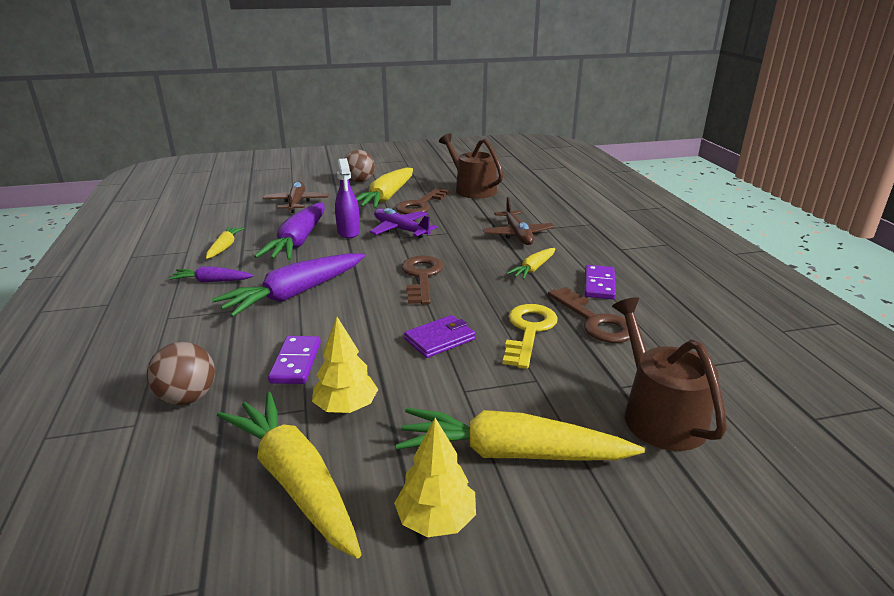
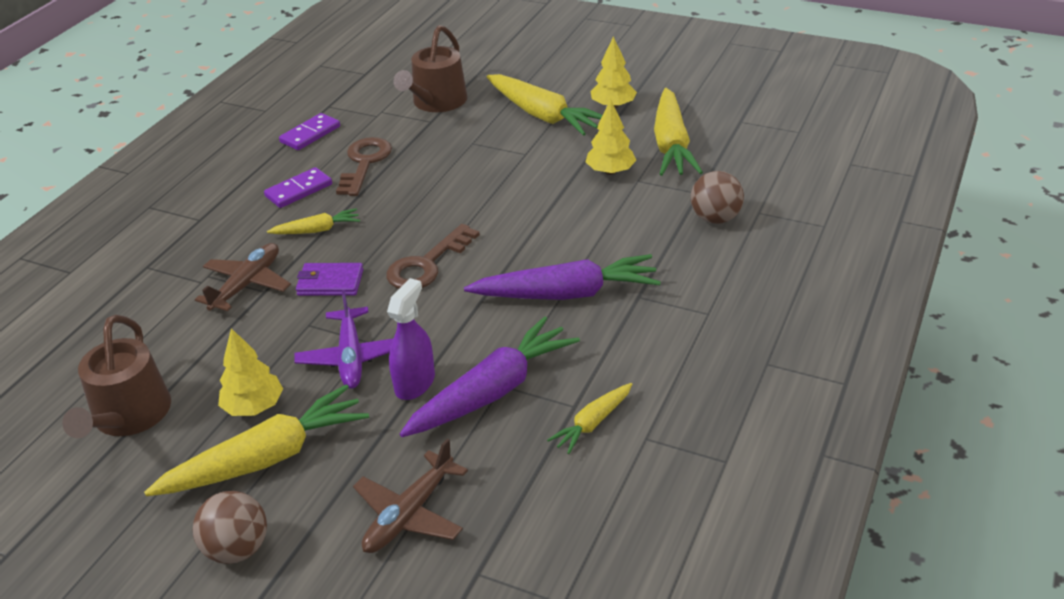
camera: 140 degrees left, 10 degrees up
purple carrot [169,266,254,282] -> none
purple domino [268,336,321,384] -> purple domino moved to [279,113,340,150]
brown key [396,188,450,214] -> yellow tree [218,328,283,416]
purple wallet [404,315,475,358] -> purple wallet moved to [296,263,363,296]
yellow key [503,304,558,369] -> none

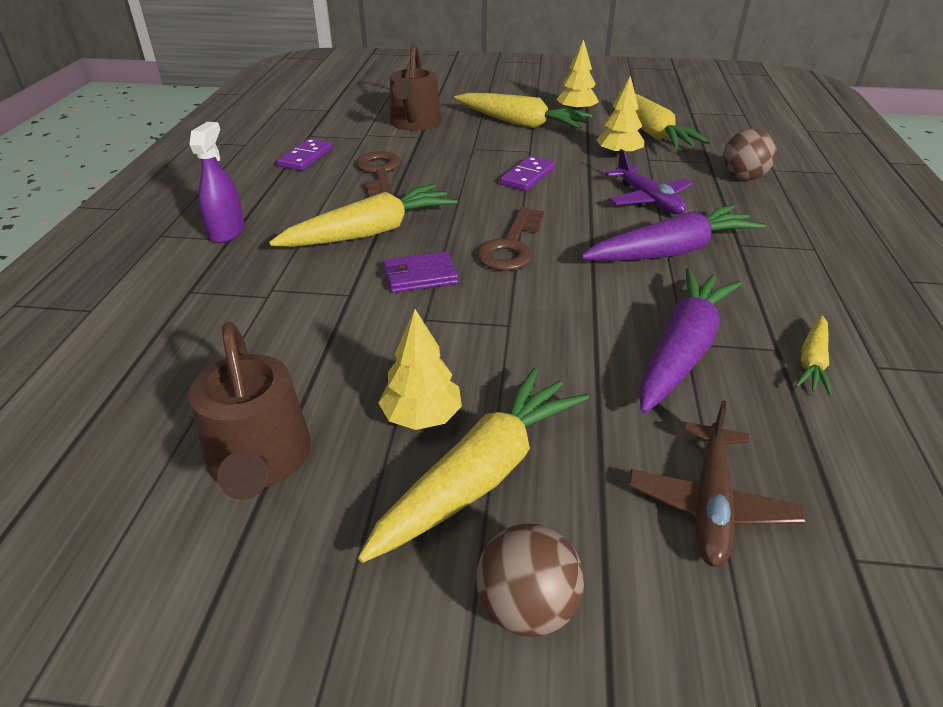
camera: 20 degrees left, 0 degrees up
brown plane [195,243,291,311] -> none
purple domino [264,167,332,208] -> purple domino moved to [500,156,555,191]
yellow carrot [267,208,360,234] -> yellow carrot [269,184,458,247], size x1.92
purple plane [294,290,393,389] -> purple plane moved to [605,149,692,214]
purple spray bottle [387,278,435,400] -> purple spray bottle moved to [189,122,245,243]

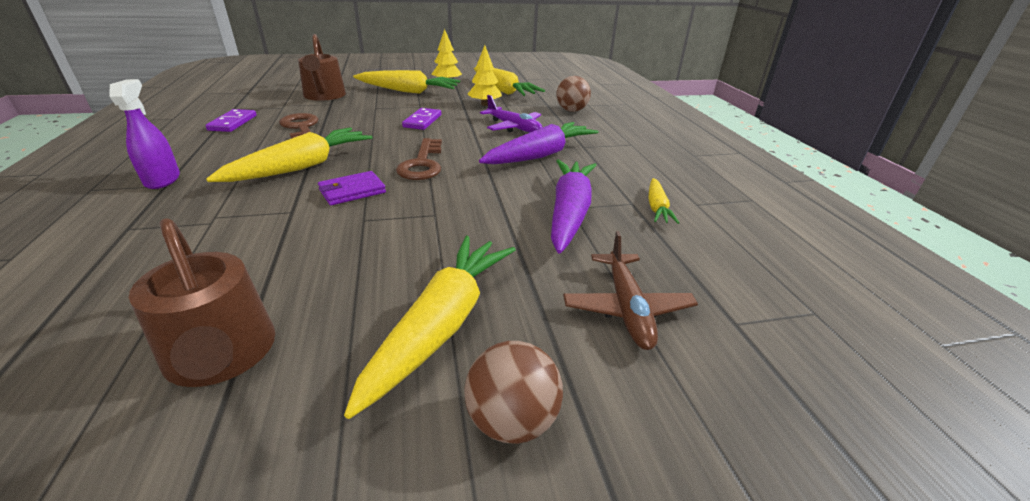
camera: 20 degrees left, 5 degrees down
yellow tree [378,309,462,430] -> none

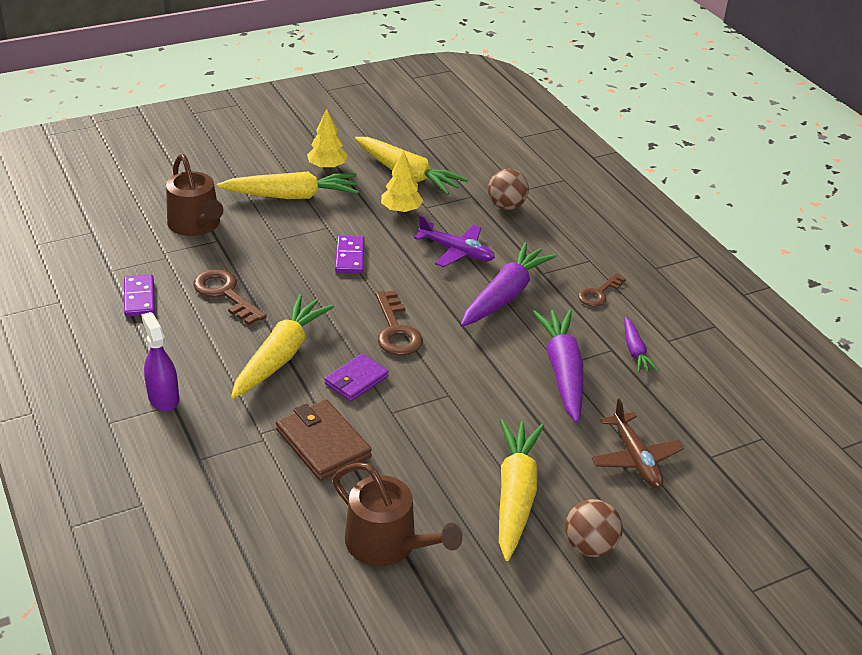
camera: 15 degrees left, 5 degrees up
yellow carrot [648,178,679,224] -> purple carrot [624,317,659,373]
none -> brown wallet [276,399,372,481]
none -> brown key [578,273,626,306]

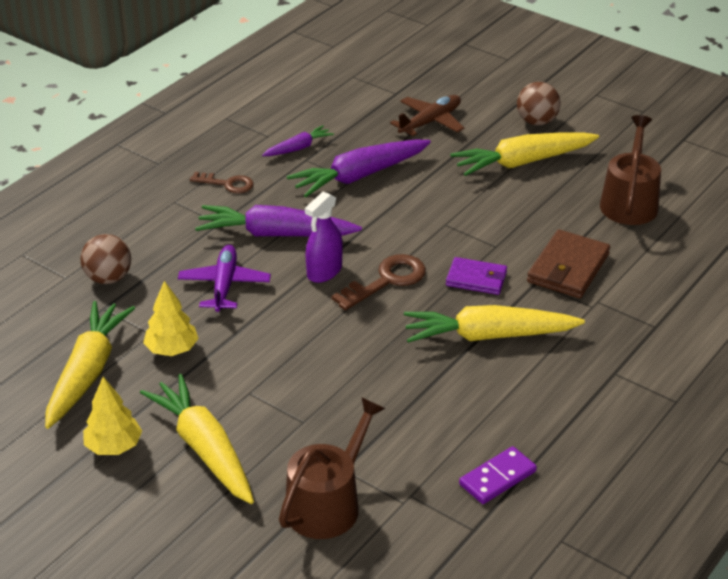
camera: 115 degrees left, 0 degrees up
purple spray bottle [141,312,179,412] -> purple spray bottle moved to [305,191,343,283]
brown key [193,269,267,325] -> none
purple domino [335,236,364,273] -> none

